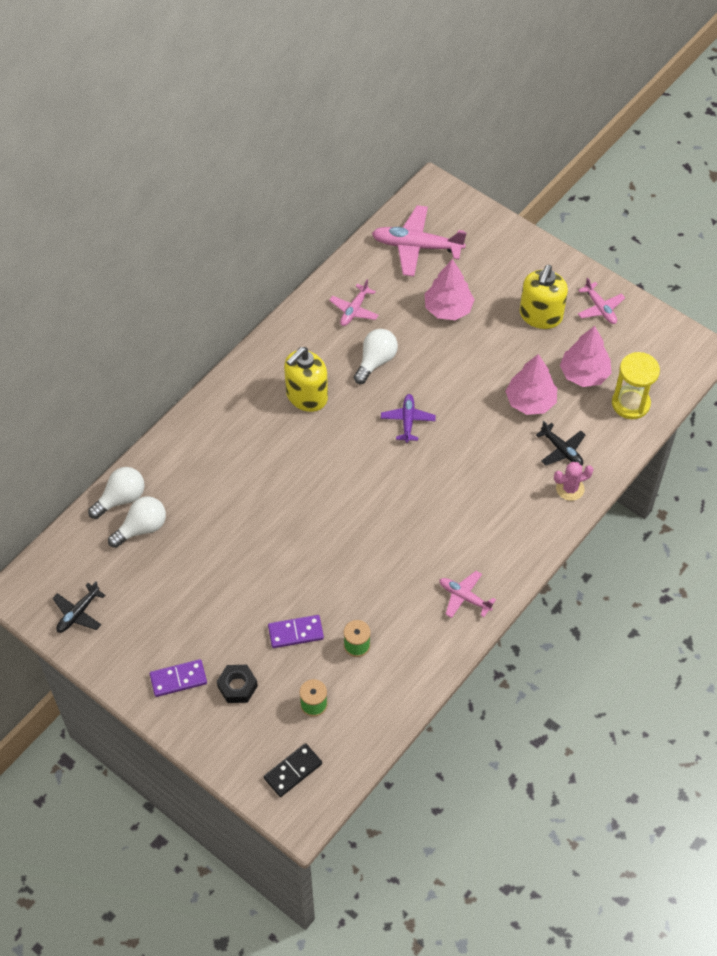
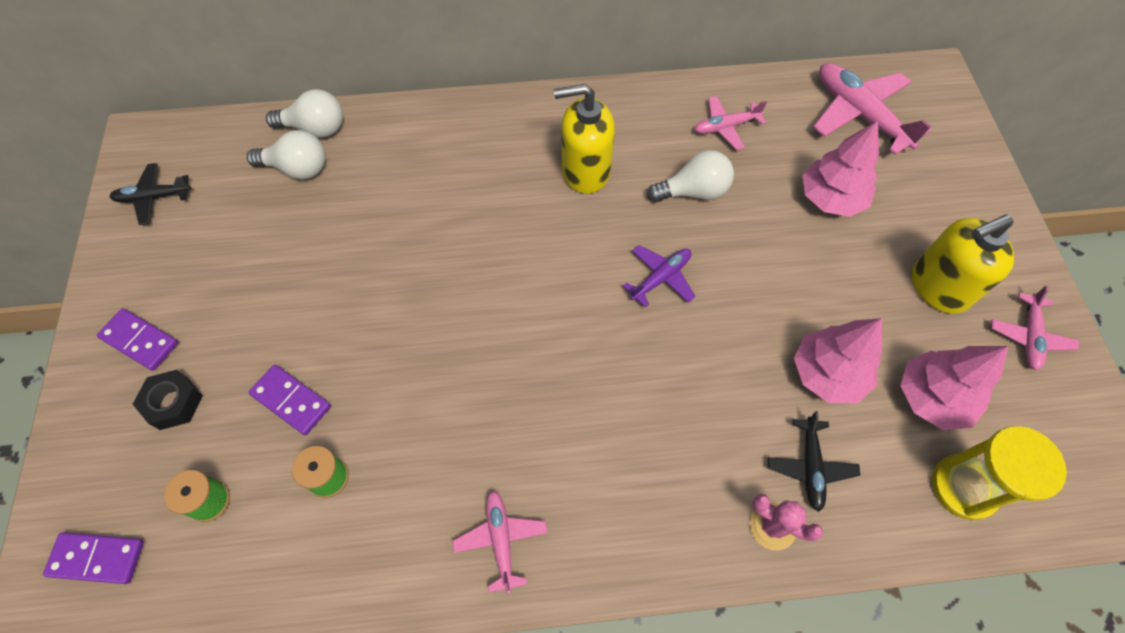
camera: 45 degrees right, 5 degrees up
black domino [264,743,322,797] -> purple domino [43,532,144,584]

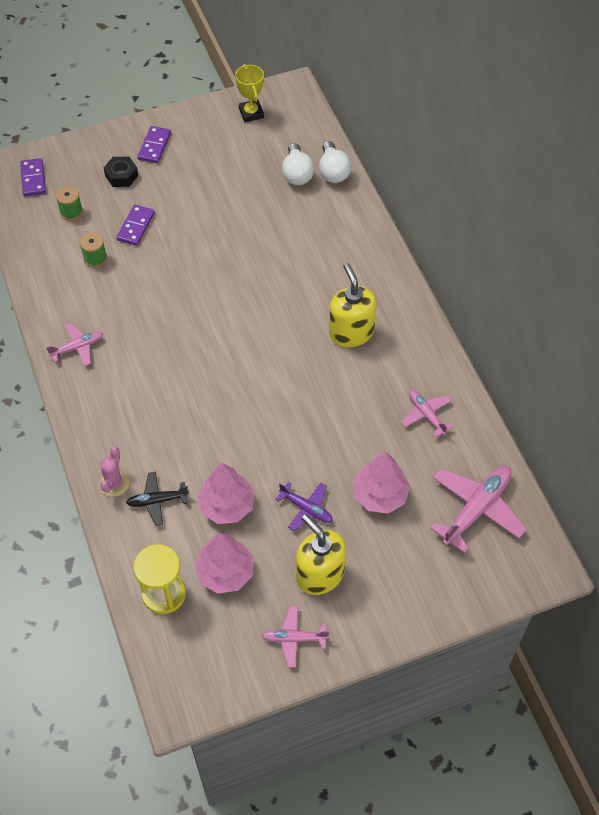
camera: 75 degrees right, 5 degrees down
black plane [110,163,191,225] -> yellow trophy [235,64,264,122]
purple plane [623,245,696,308] -> purple plane moved to [275,482,333,531]
white light bulb [647,150,734,202] -> none

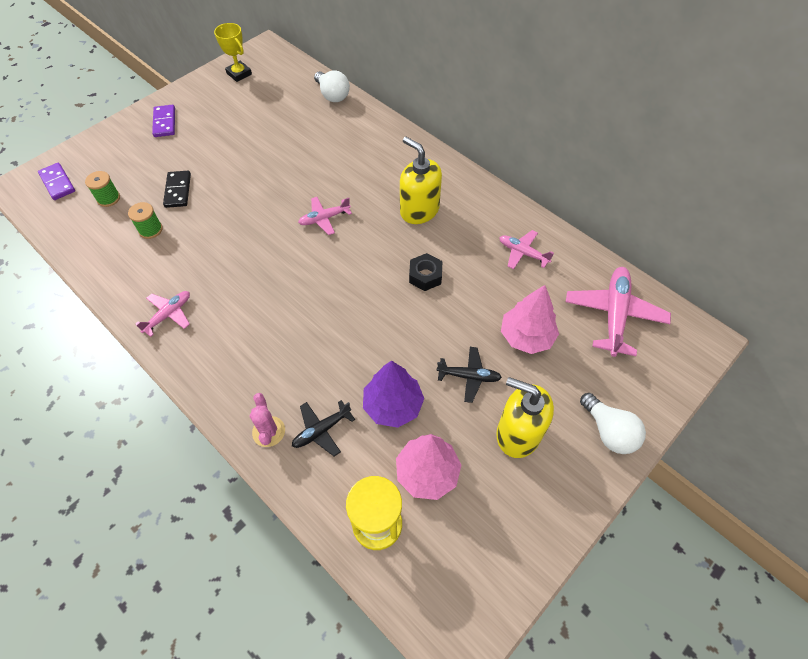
camera: 25 degrees left, 0 degrees up
black nut [104,157,138,187] -> black nut moved to [409,253,442,291]
purple domino [116,205,155,246] -> black domino [163,171,191,208]
pink tree [197,463,255,524] -> purple tree [363,361,424,428]
pink plane [261,606,329,668] -> pink plane moved to [298,197,352,235]
purple plane [275,482,333,531] -> black plane [437,347,502,403]
white light bulb [282,143,315,185] -> white light bulb moved to [580,393,646,454]

